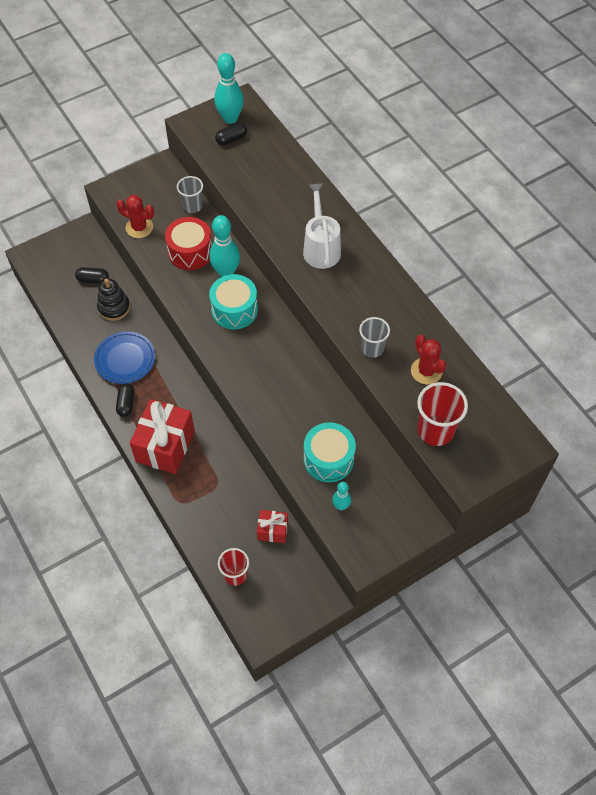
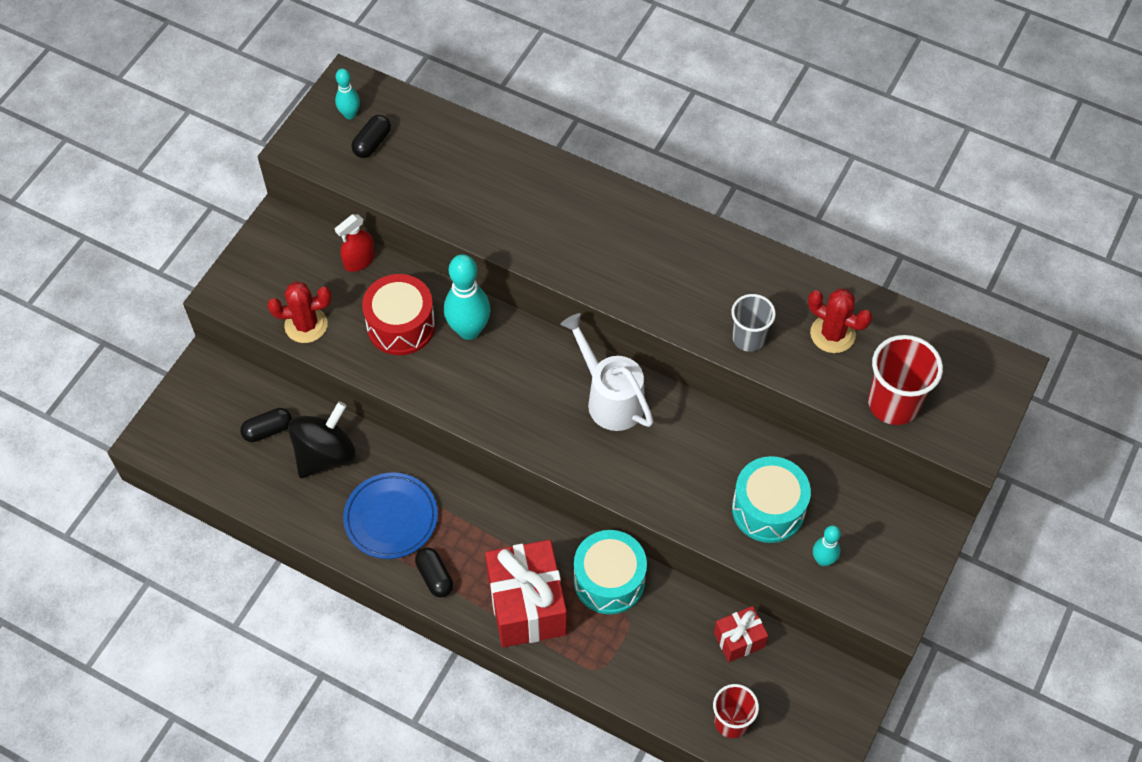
camera: 30 degrees left, 0 degrees up
black stacking toy [97,279,130,321] -> black spinning top [288,401,355,478]
grey cup [177,176,203,213] -> red spray bottle [335,214,375,272]
turquoise drum [209,274,258,329] -> turquoise drum moved to [574,530,647,614]
turquoise bowling pin [214,53,244,124] -> turquoise bowling pin [335,68,360,119], size x0.55
white watering can [303,183,341,269] -> white watering can moved to [560,313,653,431]

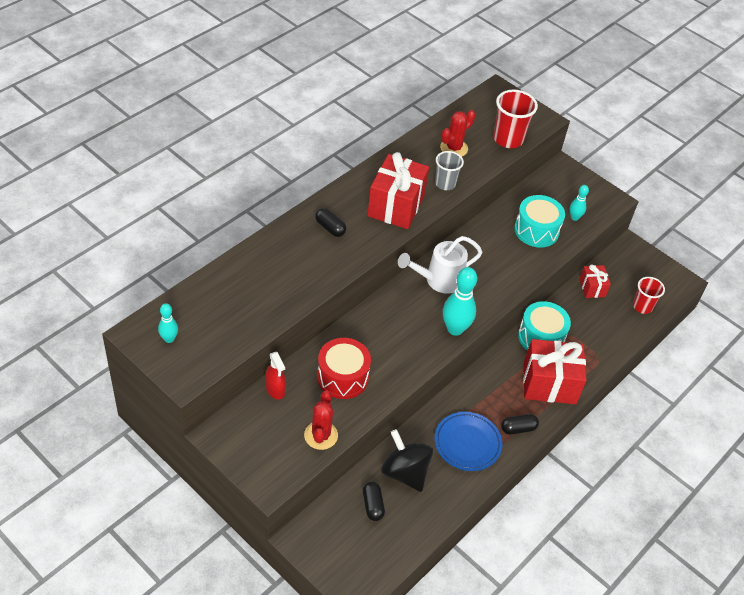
camera: 80 degrees left, 10 degrees down
black capsule [351,115,391,158] -> black capsule moved to [315,208,346,237]
turquoise bowling pin [444,254,491,340] -> turquoise bowling pin moved to [443,267,477,336]
none -> red gift [367,152,429,229]

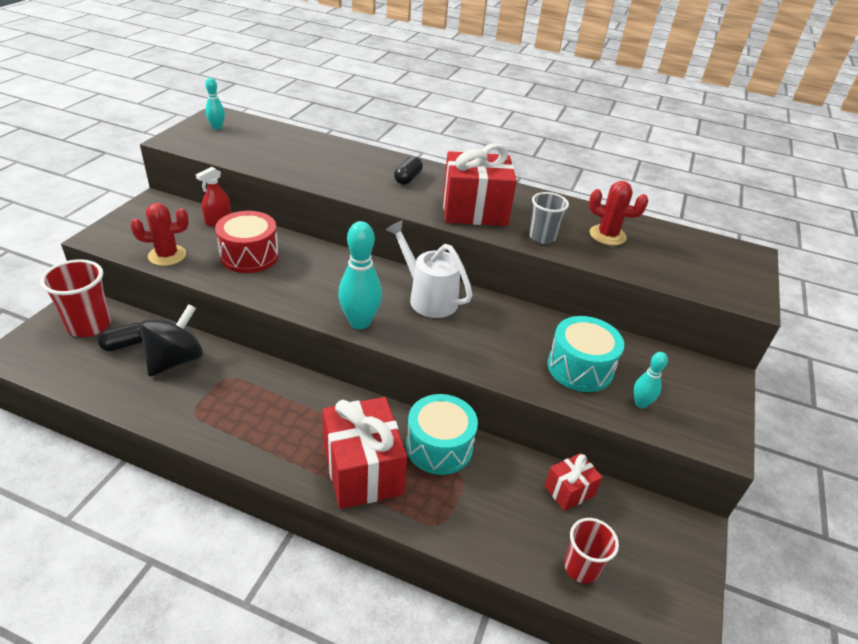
camera: 70 degrees right, 10 degrees down
blue plate [435,412,502,471] -> none
red cup [493,90,538,148] -> red cup moved to [40,259,111,337]
black capsule [501,414,539,435] -> none

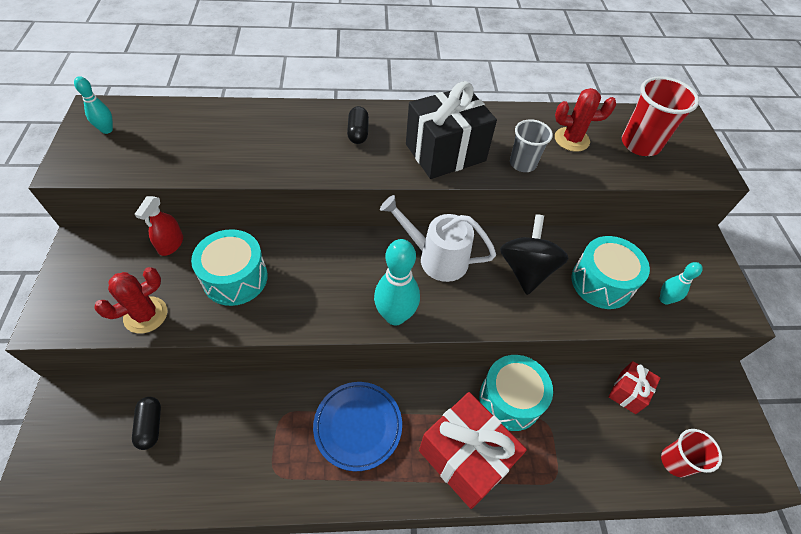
camera: 25 degrees left, 15 degrees up
red cup [40,259,111,337] -> red cup moved to [622,76,699,156]
black capsule [98,323,143,351] -> black capsule turned 45 degrees counterclockwise [132,397,161,450]
black spinning top [139,304,203,377] -> black spinning top moved to [500,214,569,295]
red drum [215,211,279,273] -> turquoise drum [191,229,268,306]
red gift [443,143,517,226] -> black gift [406,81,497,179]
none -> blue plate [313,382,402,471]

